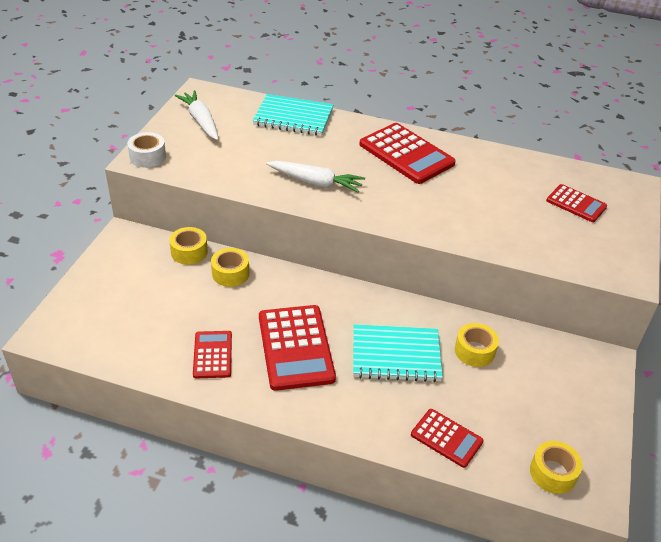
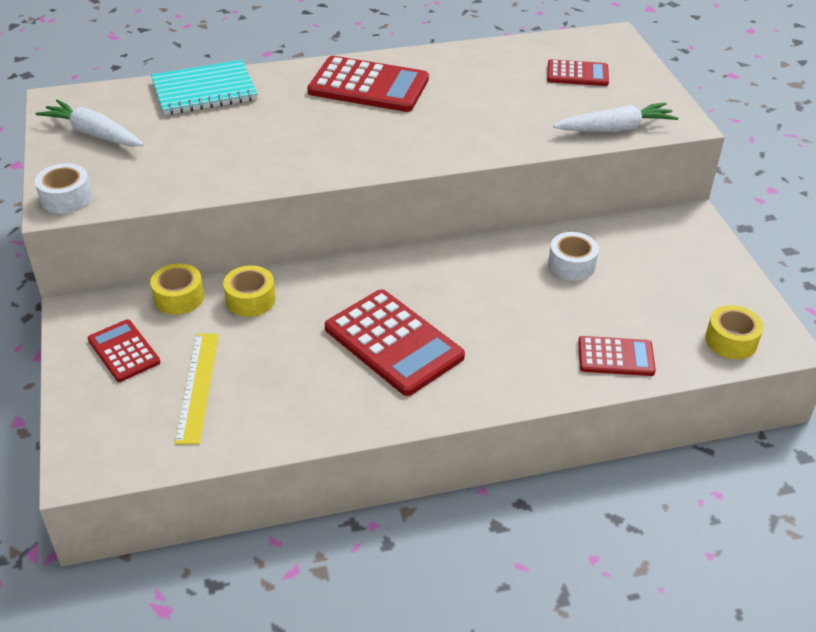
camera: 30 degrees left, 0 degrees up
red calculator [193,331,232,378] -> red calculator moved to [88,319,160,382]
white carrot [266,161,365,193] -> white carrot moved to [553,102,678,132]
turquoise notebook [353,324,443,382] -> none
yellow tape [455,323,499,367] -> white tape [548,232,599,280]
none -> yellow ruler [175,334,219,444]

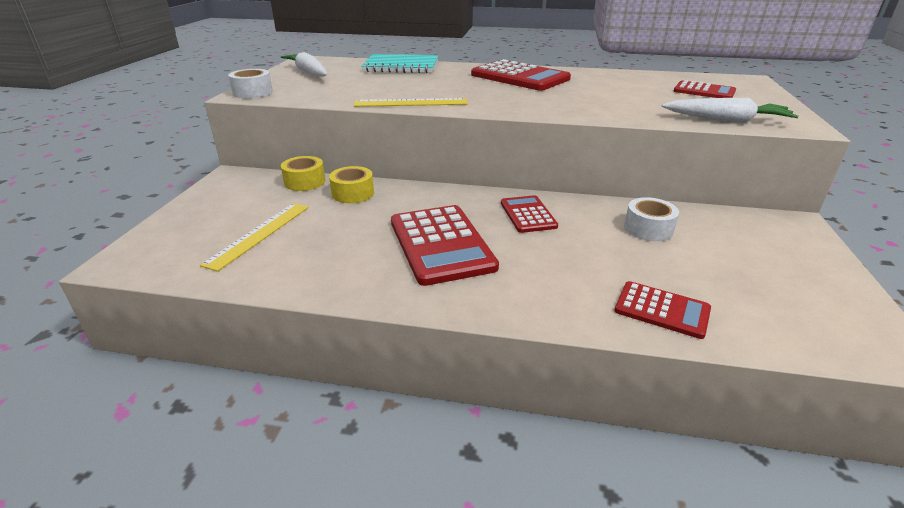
camera: 25 degrees right, 10 degrees down
red calculator [88,319,160,382] -> red calculator moved to [501,195,558,233]
yellow tape [705,305,764,359] -> none
none -> yellow ruler [354,98,468,107]

